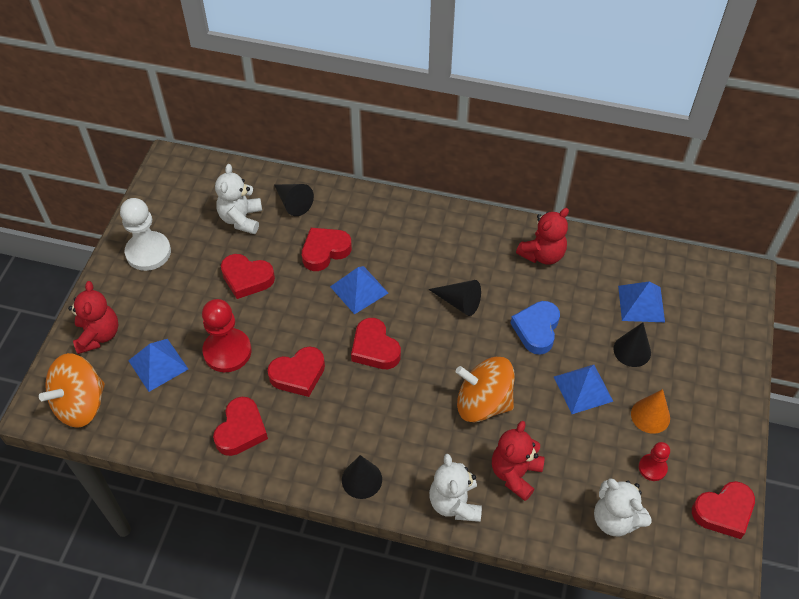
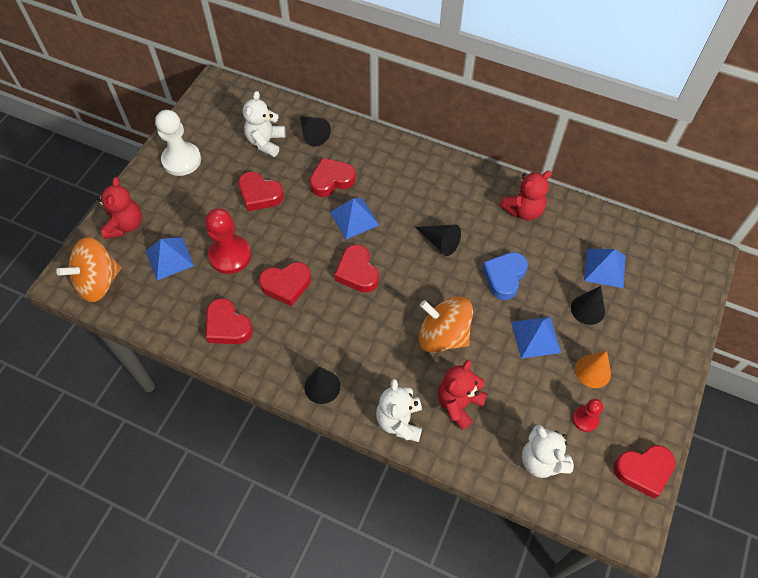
camera: 10 degrees right, 5 degrees up
red heart [213,397,268,456] -> red heart turned 105 degrees clockwise [206,298,253,344]

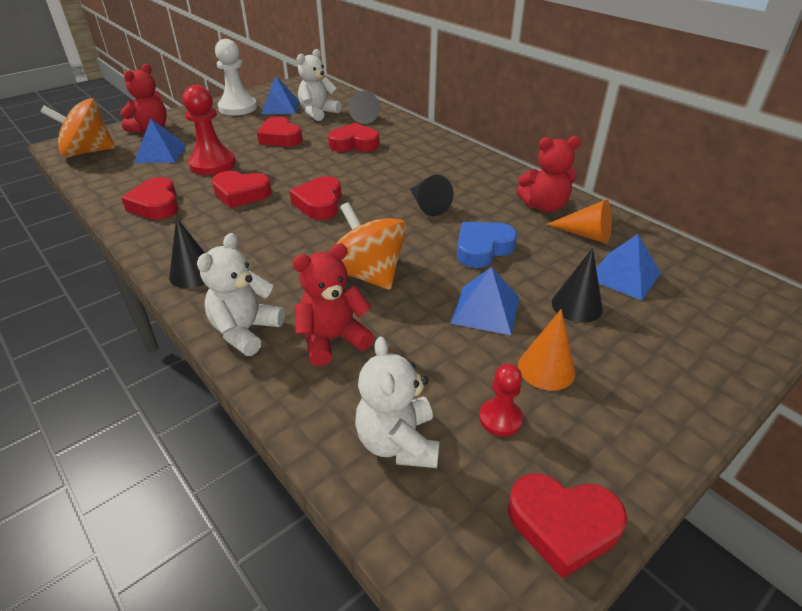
camera: 25 degrees right, 20 degrees down
blue pyramid [330,198,379,239] -> blue pyramid moved to [261,76,299,114]
none -> orange cone [546,200,612,244]

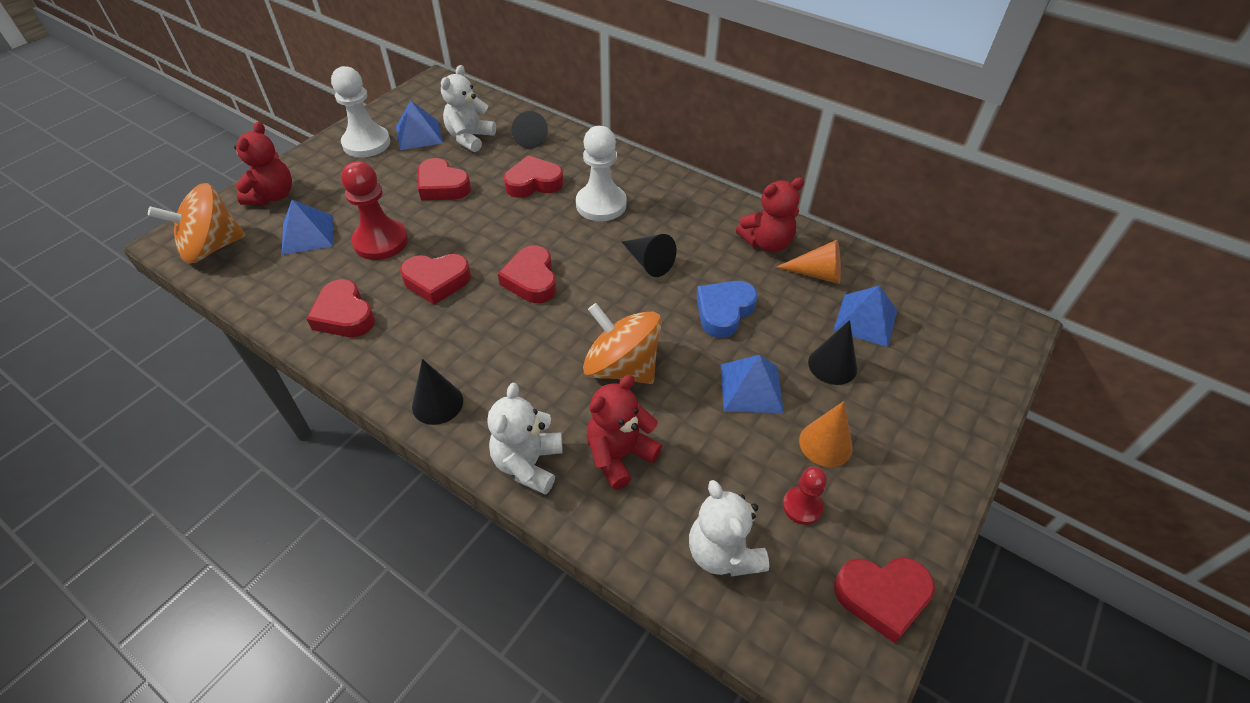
camera: 15 degrees left, 10 degrees up
none -> white pawn [576,126,627,221]

